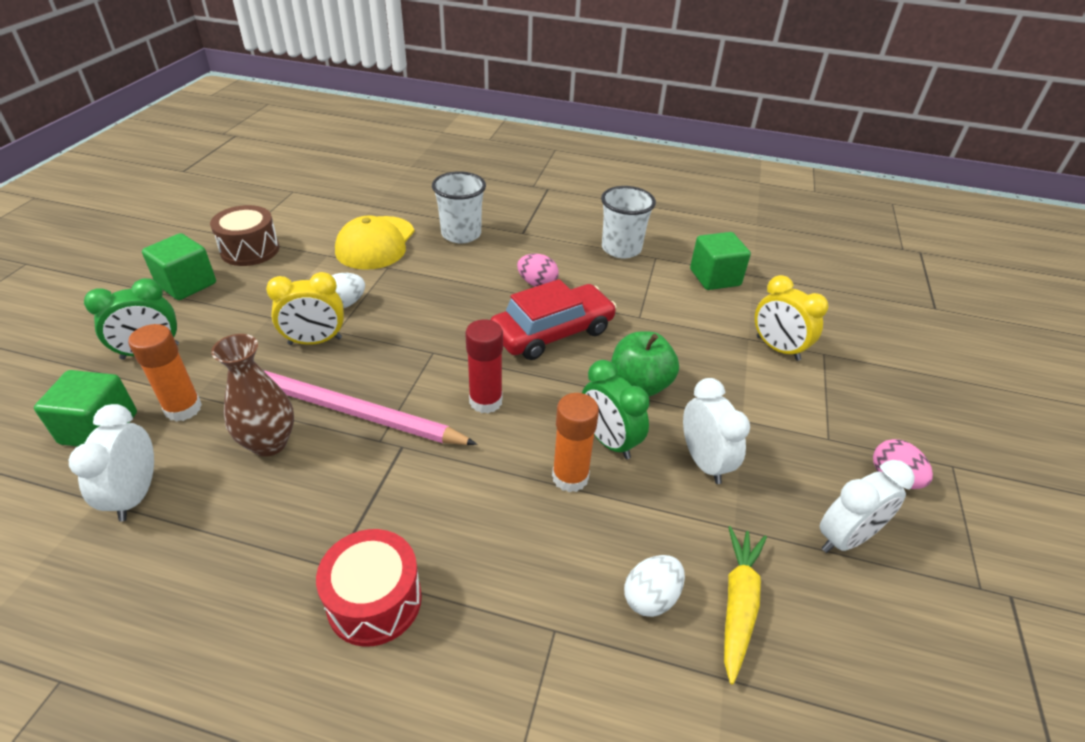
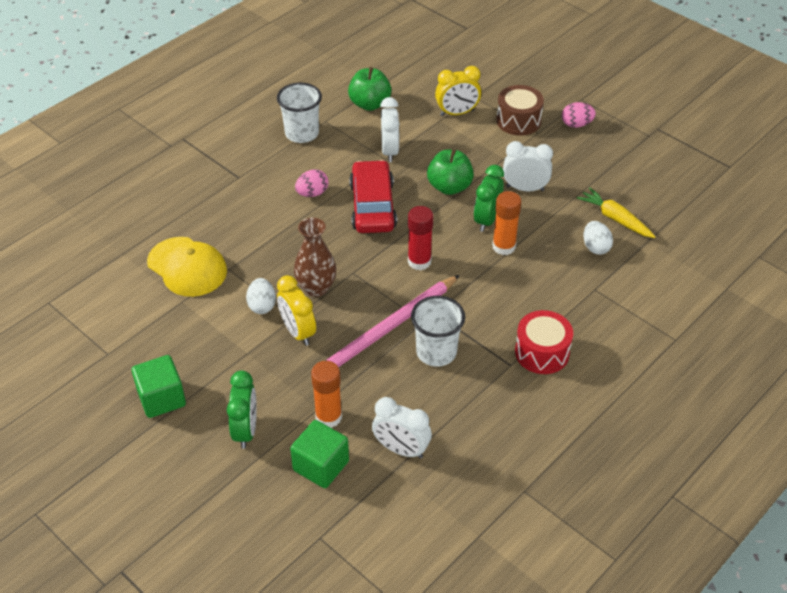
camera: 60 degrees left, 5 degrees up
brown drum [210,205,279,266] -> brown drum moved to [496,85,544,135]
brown vase [211,334,294,457] -> brown vase moved to [294,218,336,297]
yellow clock [266,272,344,345] -> yellow clock turned 135 degrees clockwise [277,275,316,346]
white cup [432,171,486,243] -> white cup moved to [411,296,465,367]
green clock [582,360,650,459] -> green clock turned 120 degrees clockwise [474,165,504,232]
green cube [690,232,751,290] -> green apple [348,67,391,111]
white clock [820,460,915,553] -> white clock moved to [380,97,400,162]

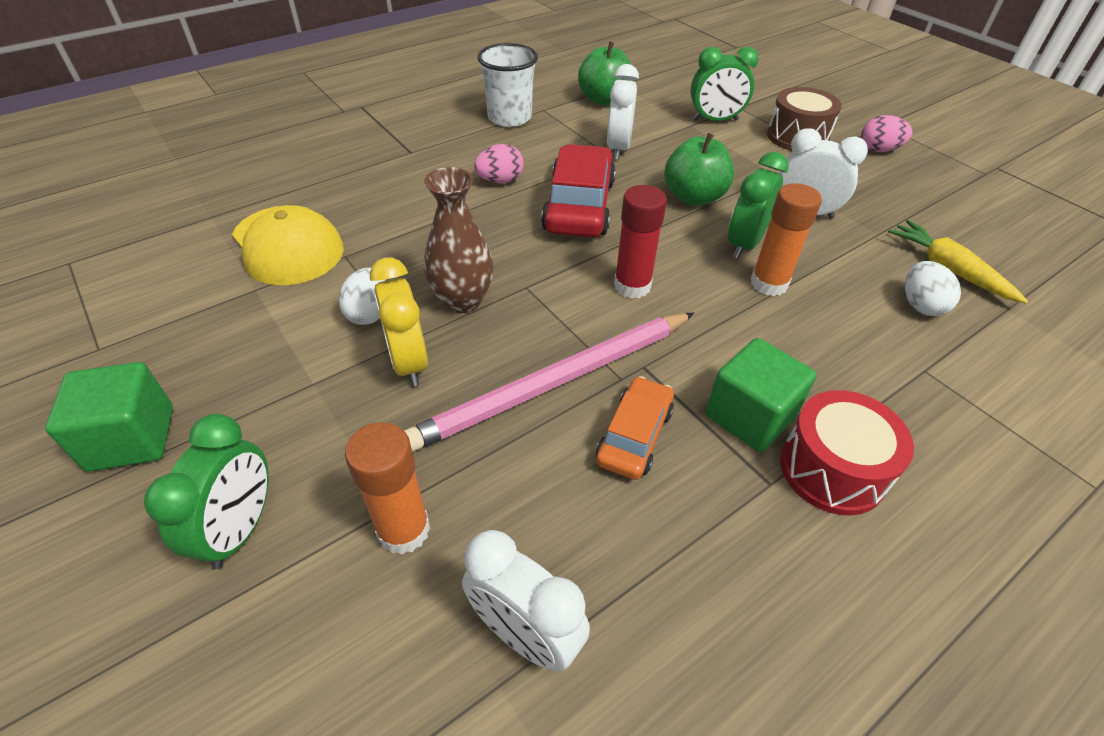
camera: 10 degrees right, 0 degrees up
green cube [290,420,349,488] -> green cube moved to [706,338,816,452]
white cup [411,296,465,367] -> orange car [596,376,674,480]
yellow clock [435,66,481,116] -> green clock [690,47,759,121]

